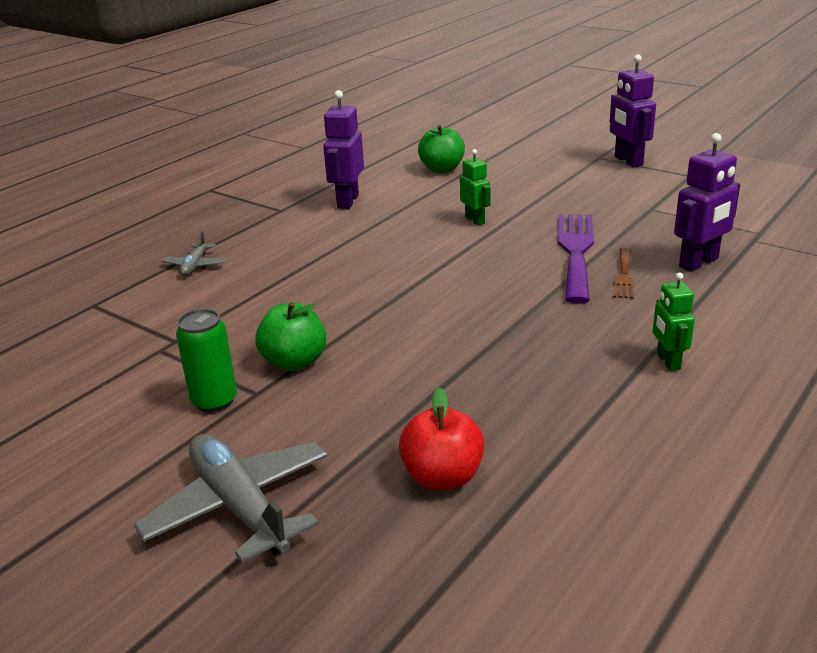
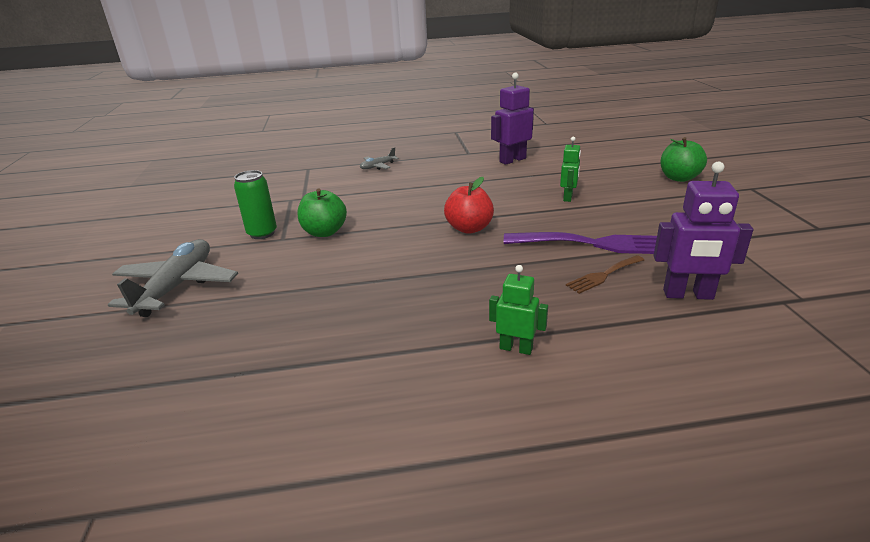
camera: 45 degrees right, 0 degrees up
red apple [399,387,485,490] -> red apple moved to [444,177,494,234]
green apple [418,125,465,173] -> green apple moved to [660,137,707,182]
purple fork [558,214,594,304] -> purple fork turned 45 degrees clockwise [504,232,657,254]
purple robot [610,54,656,167] -> none
green robot [653,272,695,371] -> green robot turned 75 degrees clockwise [489,265,548,355]

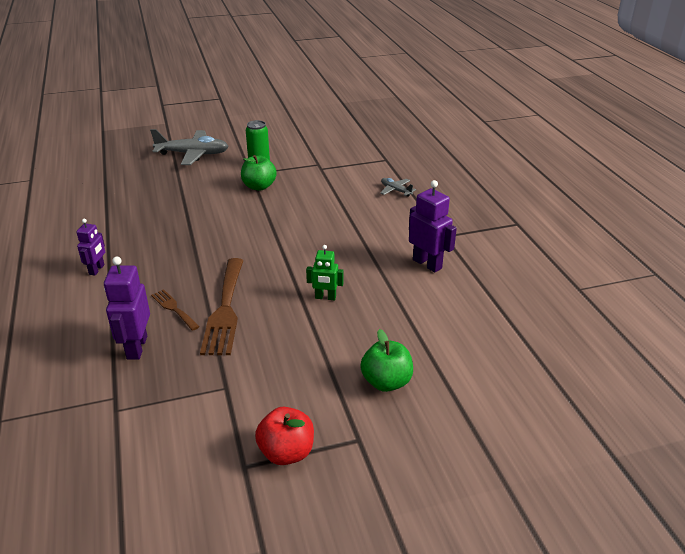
camera: 80 degrees right, 5 degrees up
red apple [444,177,494,234] -> red apple moved to [255,407,314,465]
green robot [489,265,548,355] -> purple robot [76,219,105,276]
purple fork [504,232,657,254] -> brown fork [200,258,244,355]

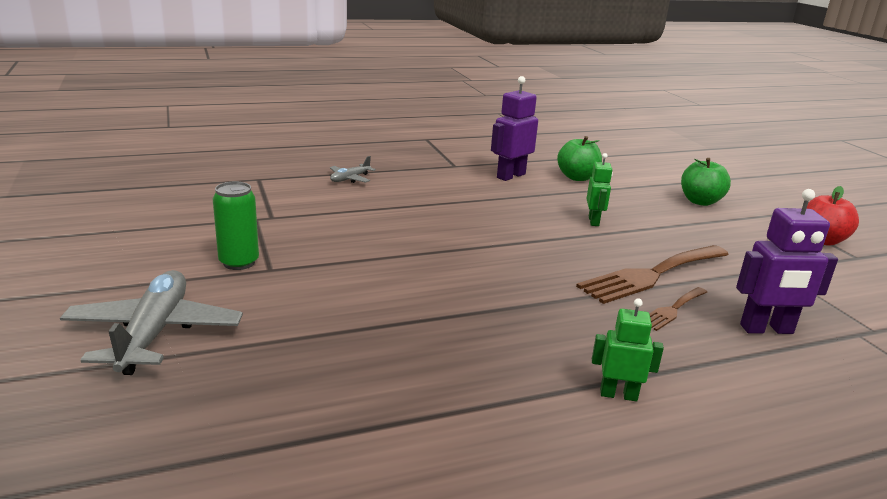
camera: 95 degrees left, 10 degrees down
purple robot [76,219,105,276] -> green robot [592,299,664,401]
brown fork [200,258,244,355] -> brown fork turned 150 degrees clockwise [576,245,729,304]
green apple [241,155,277,191] -> green apple moved to [557,136,602,181]

